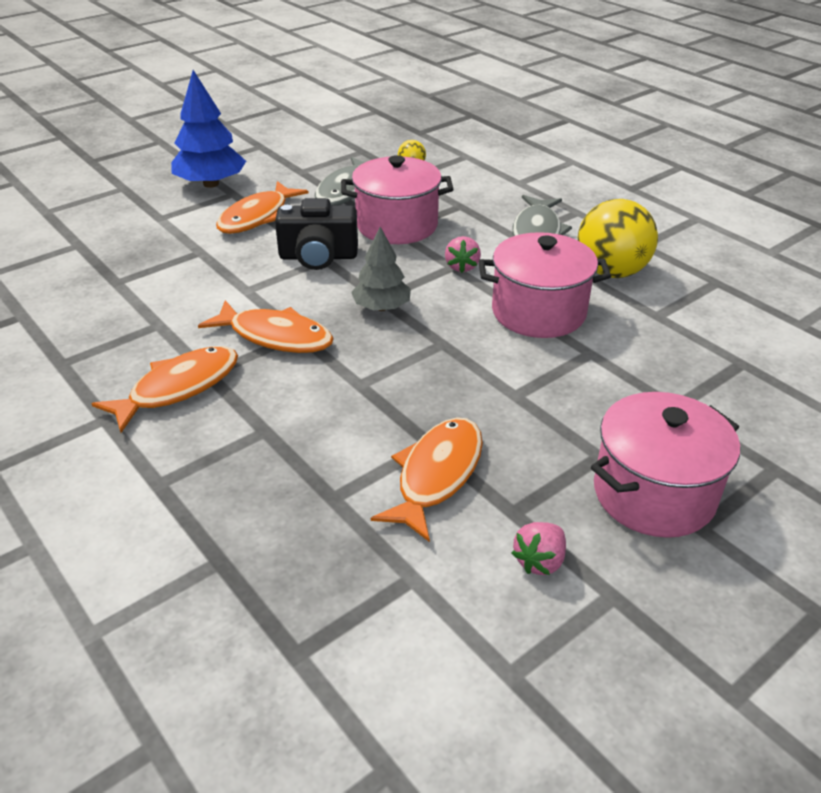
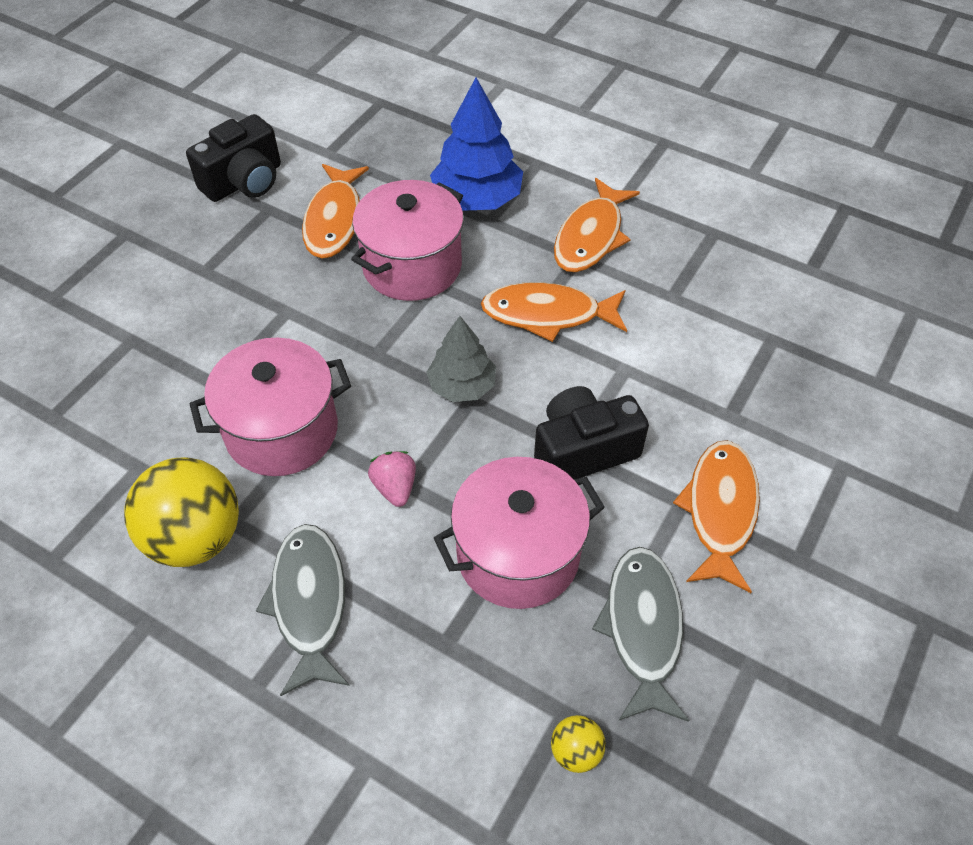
camera: 160 degrees right, 15 degrees up
blue tree [171,70,246,188] -> blue tree moved to [430,78,523,211]
pink strawberry [512,522,566,575] -> black camera [186,114,281,202]
pink pot [591,392,740,538] -> pink pot moved to [351,180,464,301]

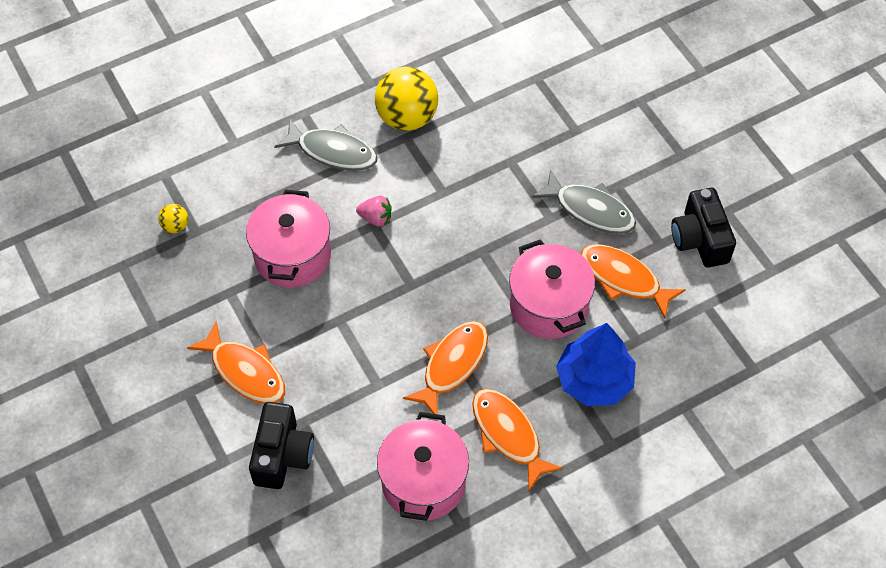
camera: 120 degrees right, 5 degrees up
pink pot [190,338,351,476] -> pink pot moved to [377,412,469,521]
grey tree [426,316,496,402] -> none
black camera [534,386,649,479] -> black camera moved to [249,402,314,489]
grey fish [592,547,689,722] -> grey fish moved to [532,169,636,234]

